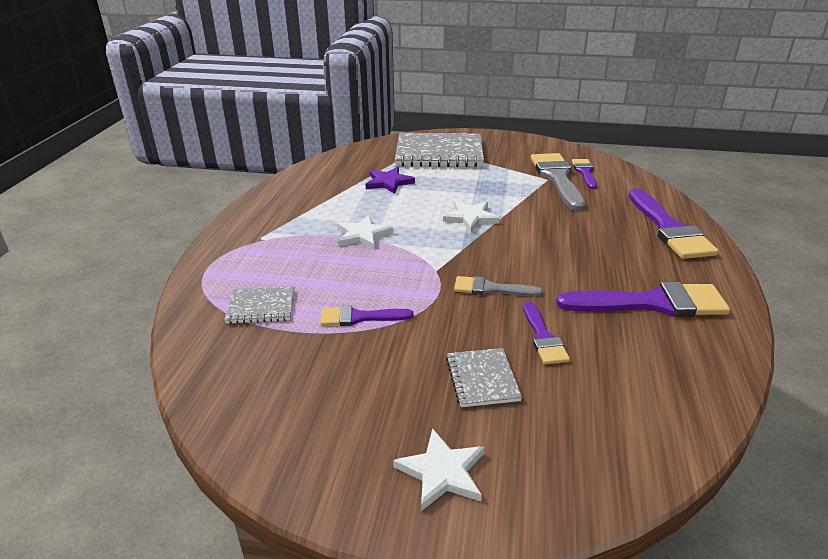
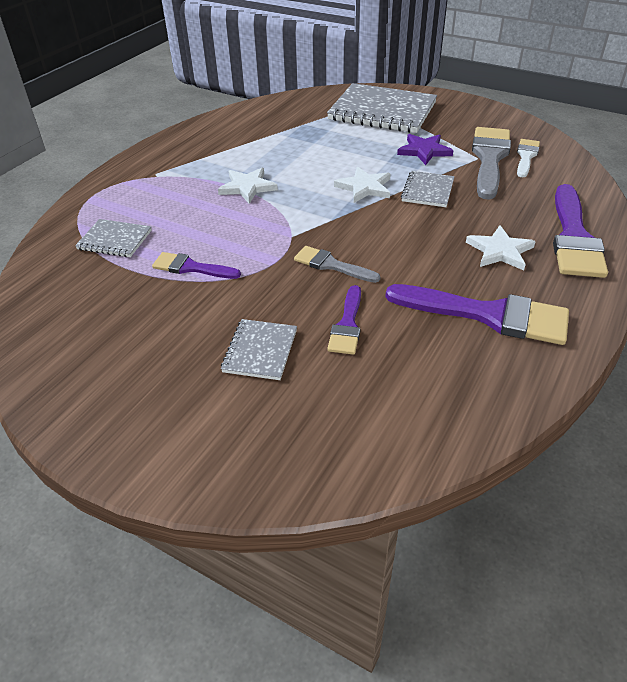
camera: 20 degrees right, 10 degrees up
purple star [366,167,415,194] -> purple star moved to [397,134,454,165]
white star [393,428,484,511] -> white star moved to [466,225,536,270]
purple brush [572,159,597,189] -> white brush [517,139,540,177]
none -> grey notebook [401,171,455,207]

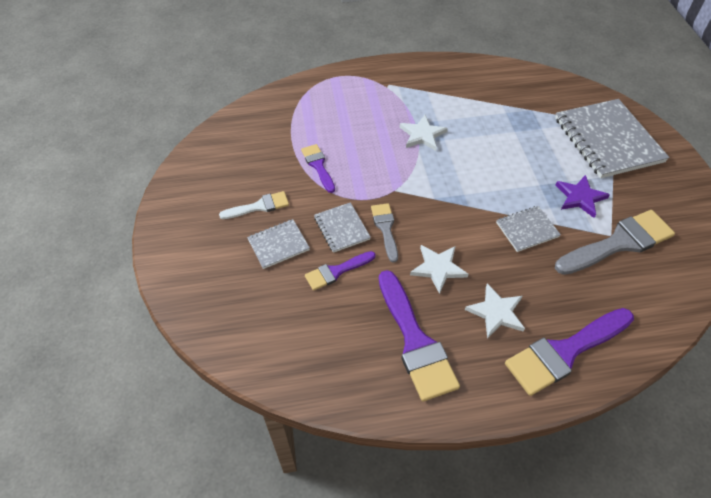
camera: 50 degrees right, 10 degrees up
grey notebook [75,219,152,257] -> grey notebook moved to [314,202,371,253]
white star [334,167,391,203] -> white star moved to [410,245,468,294]
white brush [517,139,540,177] -> white brush moved to [219,191,289,219]

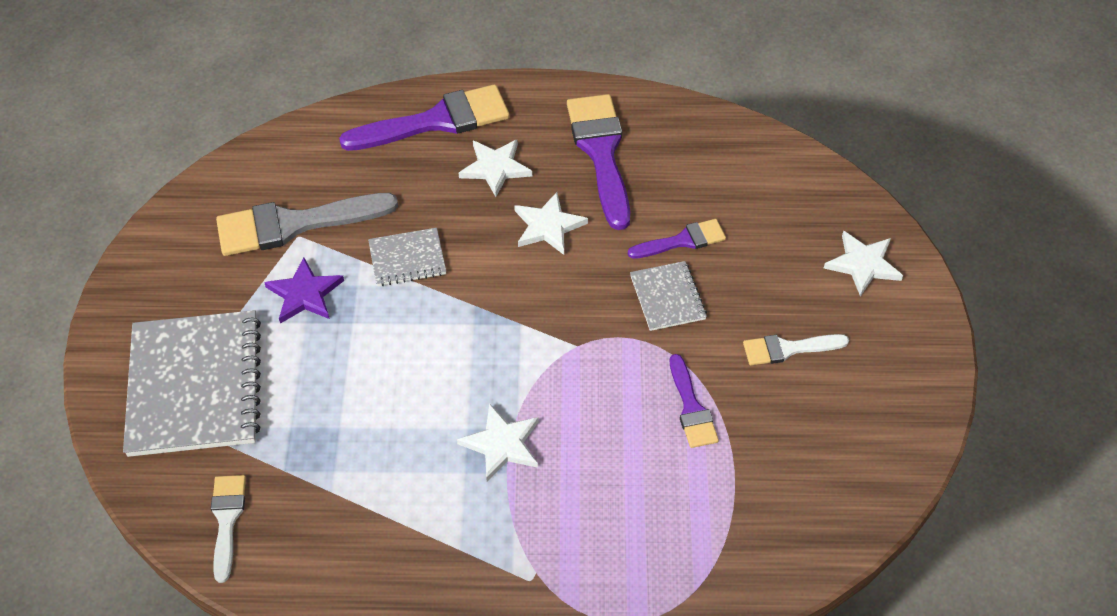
camera: 170 degrees left, 0 degrees up
grey notebook [247,219,310,269] -> none
grey brush [371,203,398,263] -> none
none -> white brush [211,475,246,583]
none -> white star [824,231,903,297]

